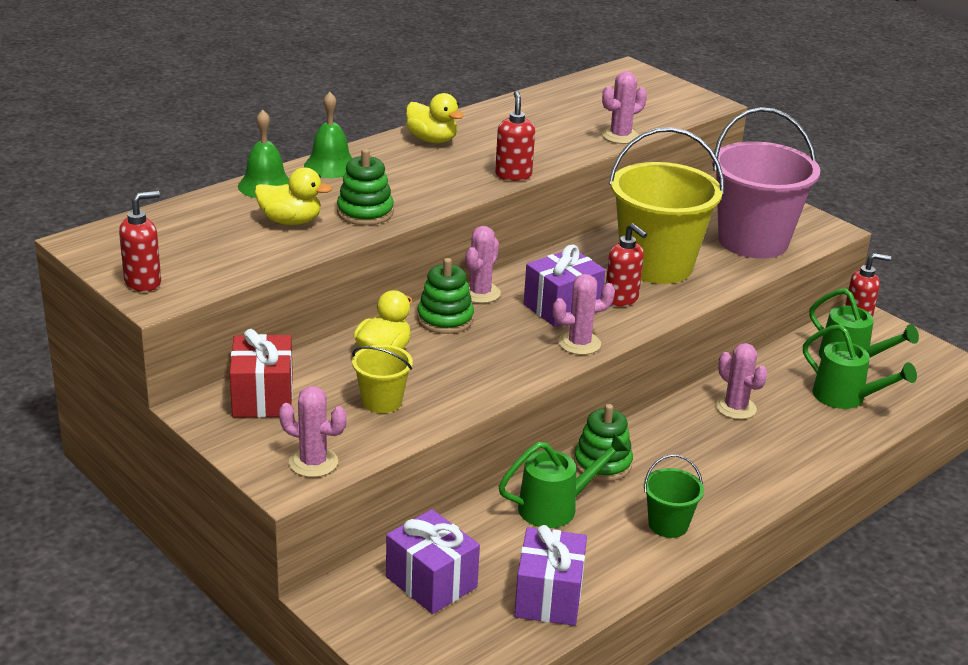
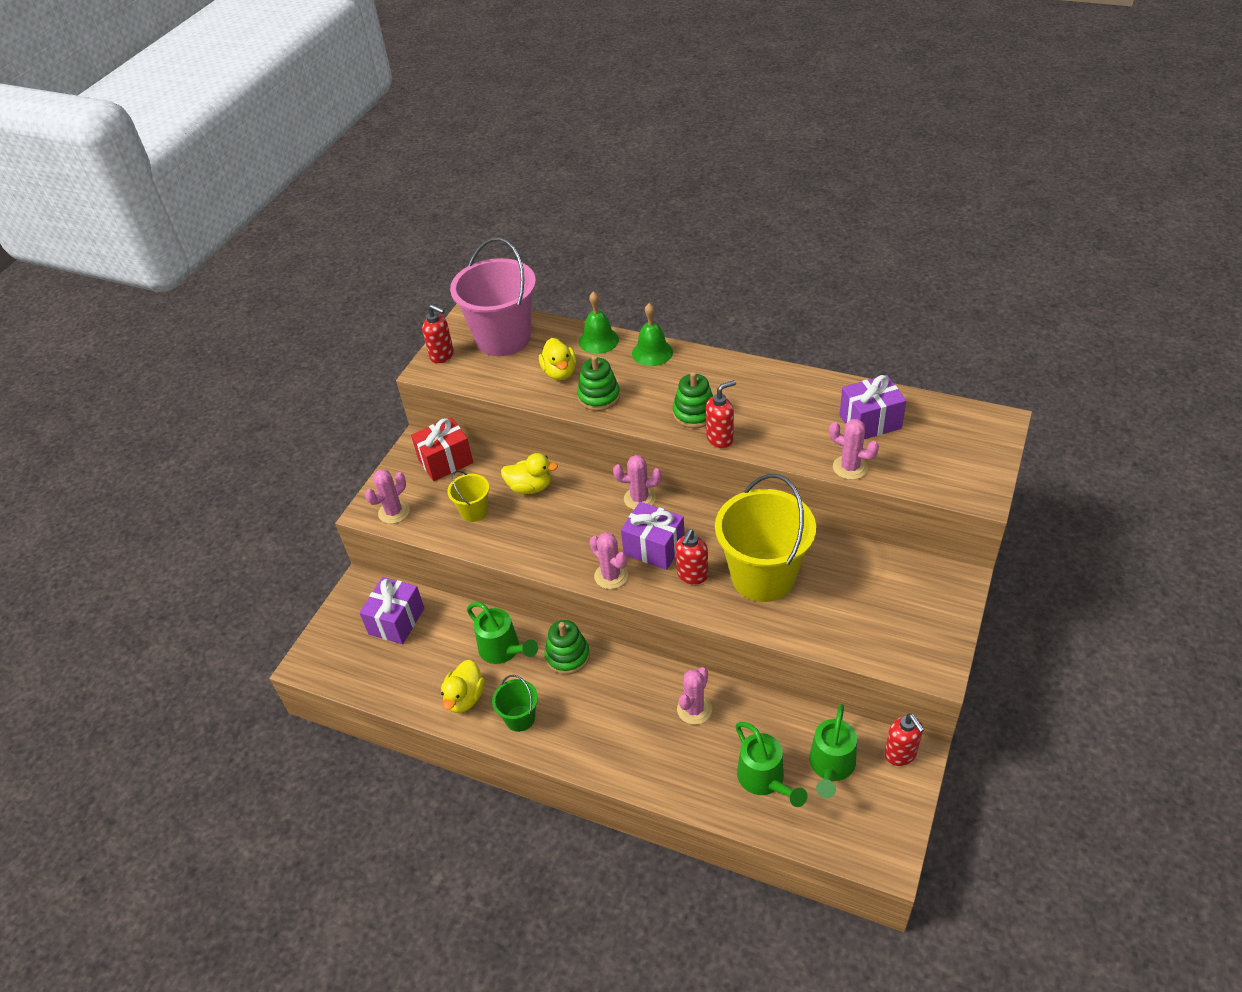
camera: 70 degrees right, 15 degrees up
pink cactus [279,386,347,477] -> pink cactus turned 45 degrees clockwise [365,469,410,524]
yellow duck [406,93,464,143] -> yellow duck moved to [441,660,485,713]
green stacking toy [417,258,474,334] -> green stacking toy moved to [673,372,713,428]
purple gift [514,525,587,626] -> purple gift moved to [839,375,906,439]
pink bucket [712,107,820,259] -> pink bucket moved to [450,238,536,356]
green watering can [803,324,917,409] -> green watering can turned 45 degrees counterclockwise [736,722,808,807]

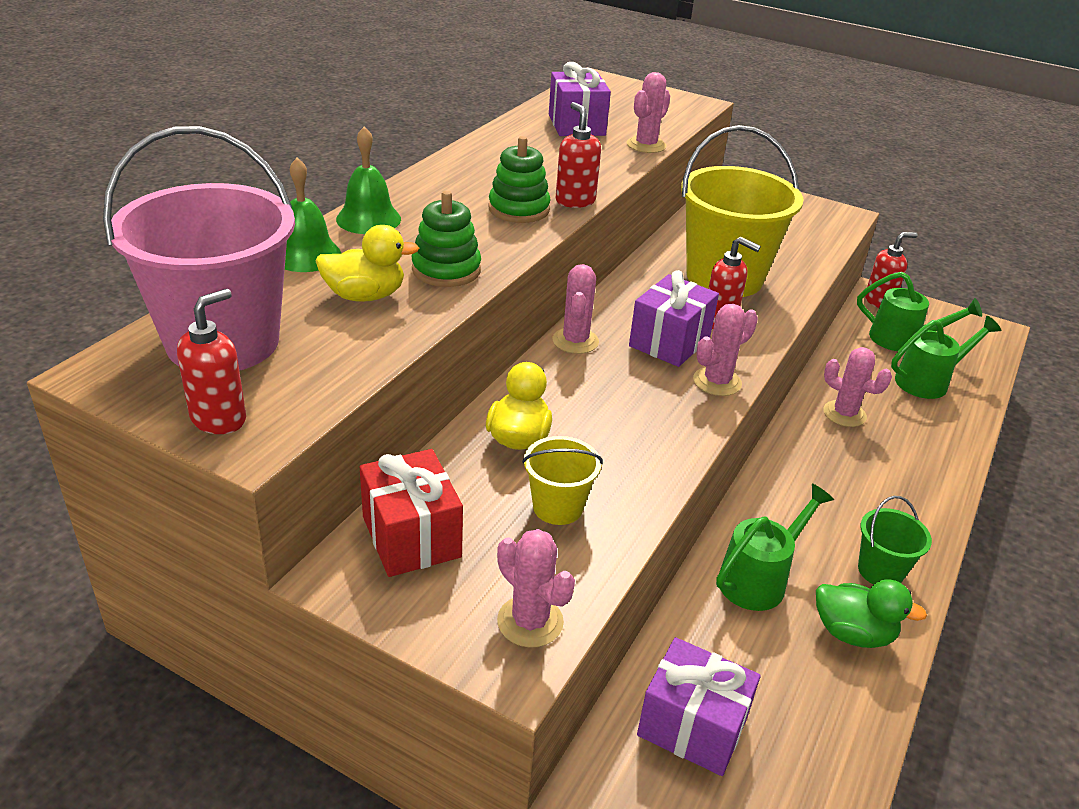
camera: 90 degrees left, 10 degrees down
yellow duck [441,660,485,713] -> green duck [816,579,927,648]
green stacking toy [545,620,590,675] -> none

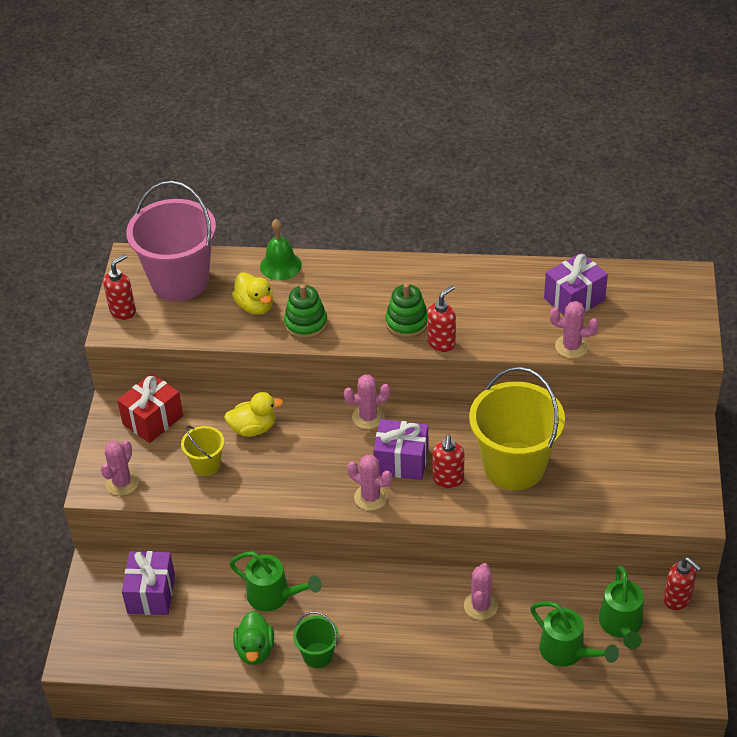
camera: 70 degrees right, 10 degrees up
red soap dispenser [177,289,246,434] -> red soap dispenser turned 60 degrees counterclockwise [103,254,136,320]
green bell [336,126,401,234] -> none

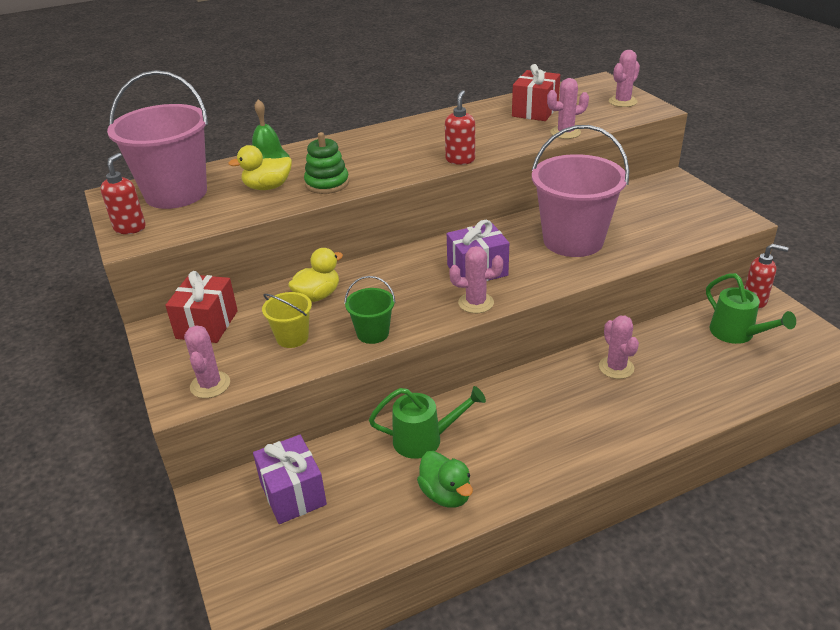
camera: 30 degrees left, 10 degrees down
yellow duck [232,272,273,315] -> yellow duck turned 135 degrees clockwise [228,145,292,190]
green bucket [293,612,339,668] -> green bucket moved to [344,276,396,344]
pink cactus [344,374,390,429] -> pink cactus moved to [609,50,640,107]
green stacking toy [385,283,427,338] -> none
red soap dispenser [433,434,465,488] -> none
yellow bucket [469,367,565,490] -> pink bucket [532,125,629,257]
green watering can [530,601,619,667] -> none
purple gift [544,253,608,316] -> red gift [512,64,560,121]

